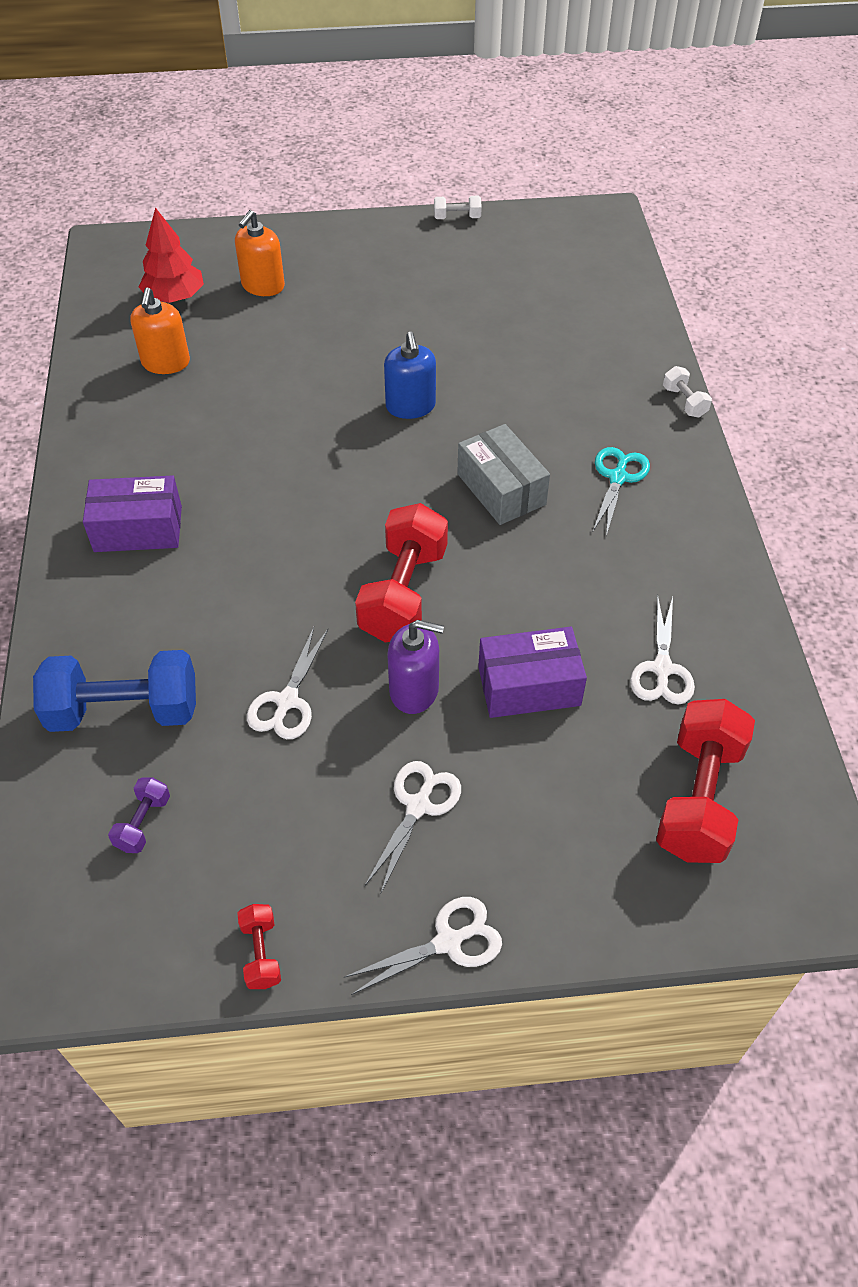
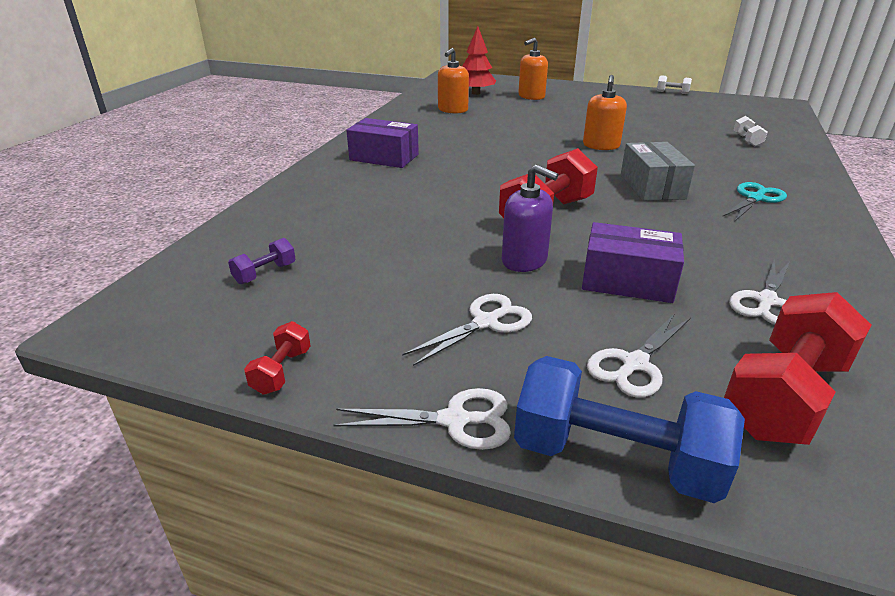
camera: 25 degrees right, 20 degrees down
blue dumbbell [33,650,196,732] -> blue dumbbell moved to [514,356,745,503]
white scissors [247,627,328,739] -> white scissors moved to [587,313,690,398]
blue soap dispenser [384,331,436,419] -> orange soap dispenser [583,75,627,150]
white dumbbell [663,366,712,418] -> white dumbbell moved to [734,116,768,147]

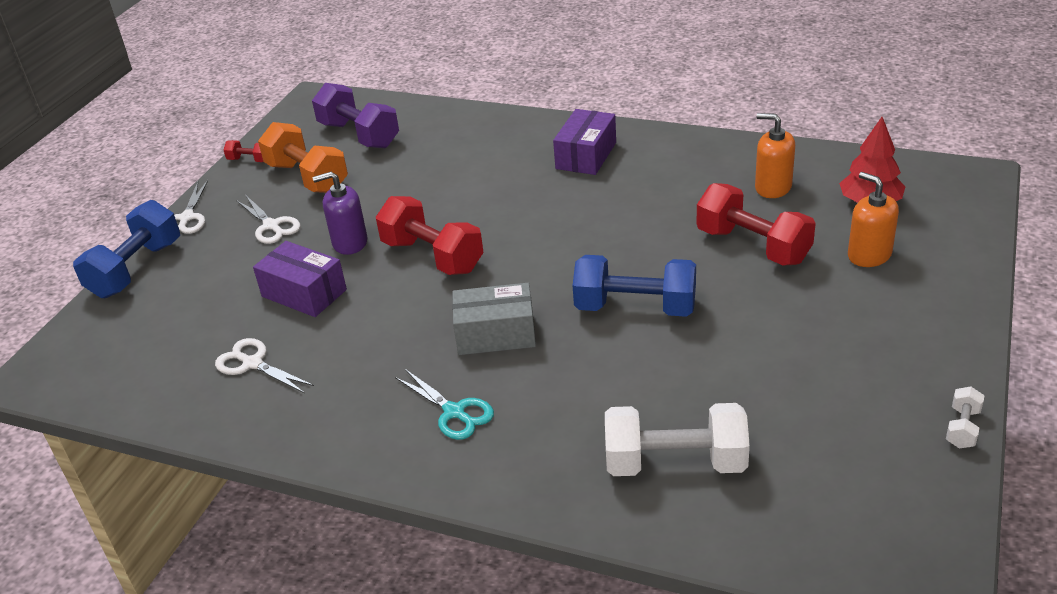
camera: 95 degrees right, 5 degrees up
purple dumbbell [228,238,295,284] -> purple dumbbell [312,83,399,148], size x2.17
purple soap dispenser [502,165,559,272] -> purple soap dispenser turned 45 degrees clockwise [312,172,367,255]
purple box [582,222,684,303] -> purple box turned 75 degrees counterclockwise [253,241,347,317]
orange soap dispenser [583,75,627,150] -> blue dumbbell [573,255,696,317]
white scissors [587,313,690,398] -> none
red dumbbell [724,292,871,445] -> red dumbbell moved to [696,183,816,266]
white dumbbell [734,116,768,147] -> white dumbbell [605,403,750,476], size x2.17
none -> orange dumbbell [258,122,348,193]

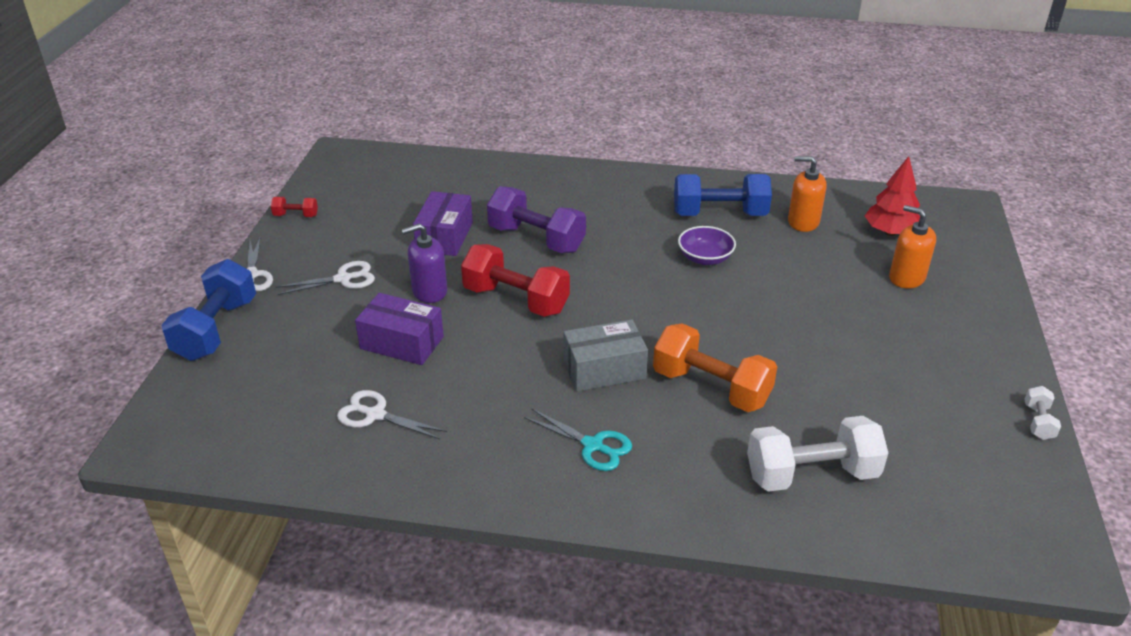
camera: 15 degrees left, 0 degrees up
white scissors [236,196,301,244] -> white scissors turned 60 degrees counterclockwise [276,261,375,295]
orange dumbbell [258,122,348,193] -> orange dumbbell moved to [653,323,777,412]
purple dumbbell [312,83,399,148] -> purple dumbbell moved to [487,186,586,253]
purple box [553,109,616,175] -> purple box moved to [413,191,473,256]
blue dumbbell [573,255,696,317] -> blue dumbbell moved to [674,174,772,216]
red dumbbell [696,183,816,266] -> none
none -> purple bowl [678,226,736,265]

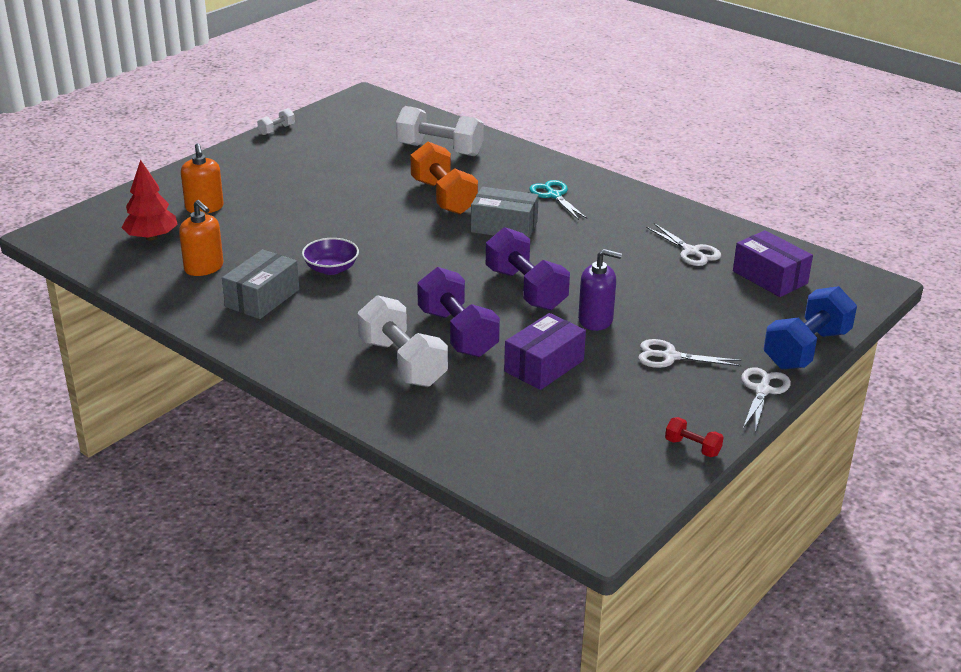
camera: 150 degrees left, 5 degrees down
purple box [355,293,444,365] -> purple box moved to [733,230,813,297]
red dumbbell [461,244,570,317] -> purple dumbbell [486,227,570,311]
blue dumbbell [674,174,772,216] -> grey box [222,249,299,319]
none -> white dumbbell [357,295,448,387]

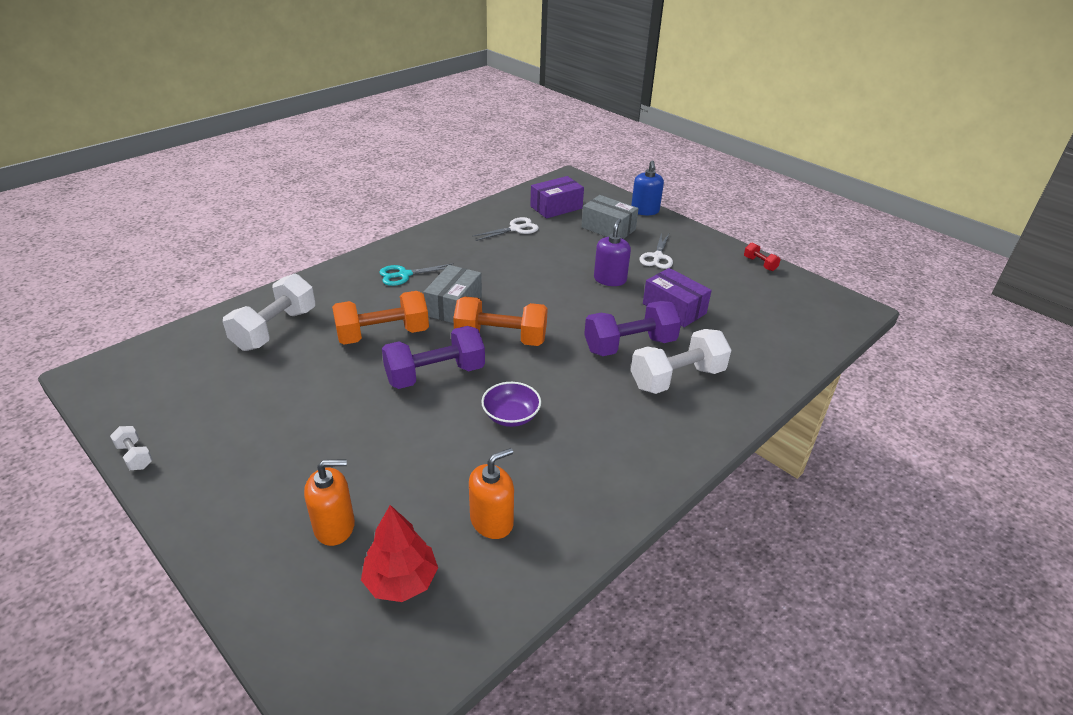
camera: 85 degrees left, 5 degrees up
grey box [222,249,299,319] -> grey box moved to [581,195,639,239]
purple dumbbell [486,227,570,311] -> purple dumbbell moved to [382,326,485,389]
red dumbbell [665,417,724,457] -> red dumbbell turned 75 degrees counterclockwise [744,243,781,271]
white scissors [741,367,791,432] -> none
blue dumbbell [764,286,857,369] -> blue soap dispenser [631,160,664,215]
none -> orange dumbbell [453,296,548,346]

